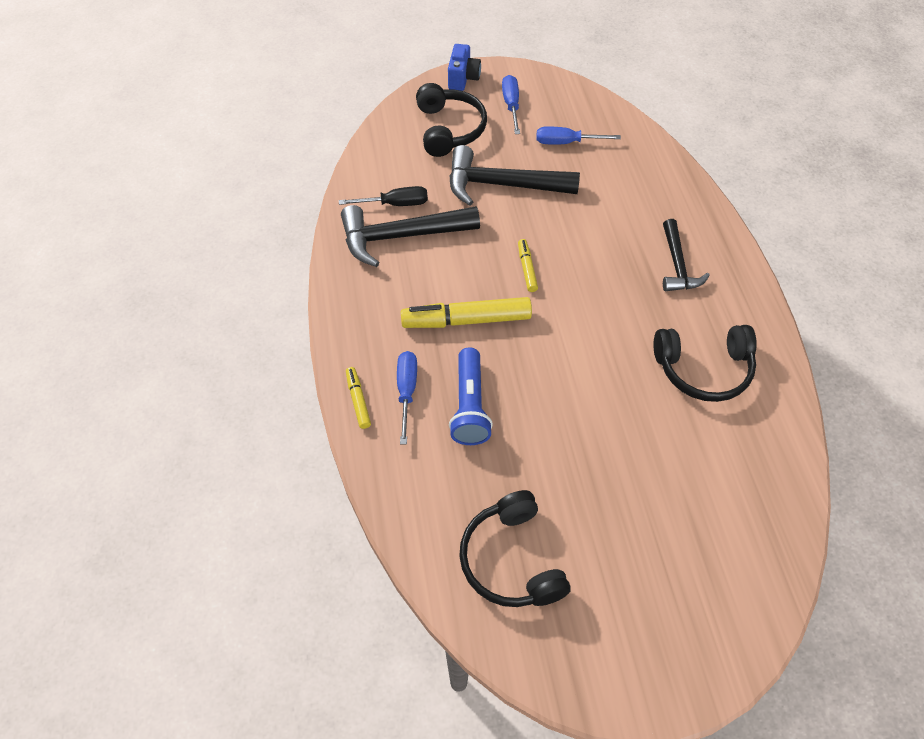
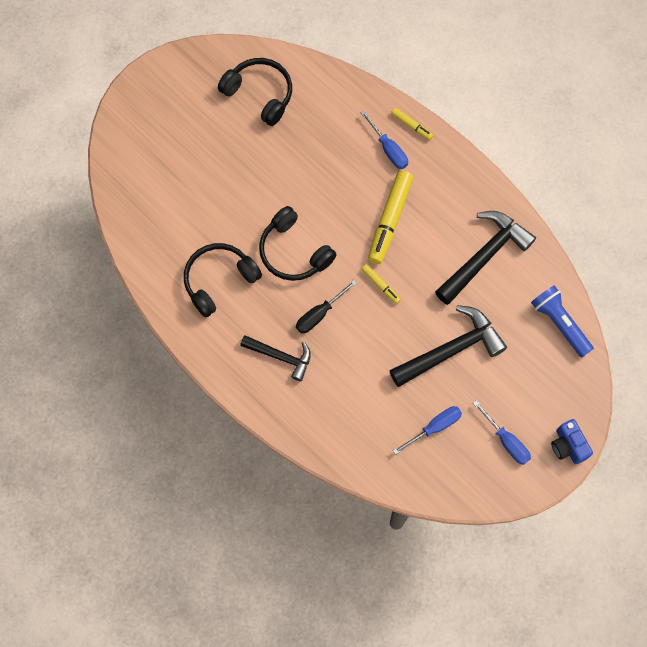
camera: 145 degrees right, 15 degrees up
black screwdriver [339,186,428,206] -> black screwdriver moved to [296,280,357,334]
yellow marker [401,297,532,328] -> yellow marker turned 150 degrees clockwise [368,170,413,264]
black headphones [416,83,487,157] -> black headphones moved to [259,206,336,281]
blue flashlight [449,347,493,445] -> blue flashlight moved to [531,285,594,357]
black hammer [663,219,710,291] -> black hammer turned 150 degrees clockwise [240,335,311,381]

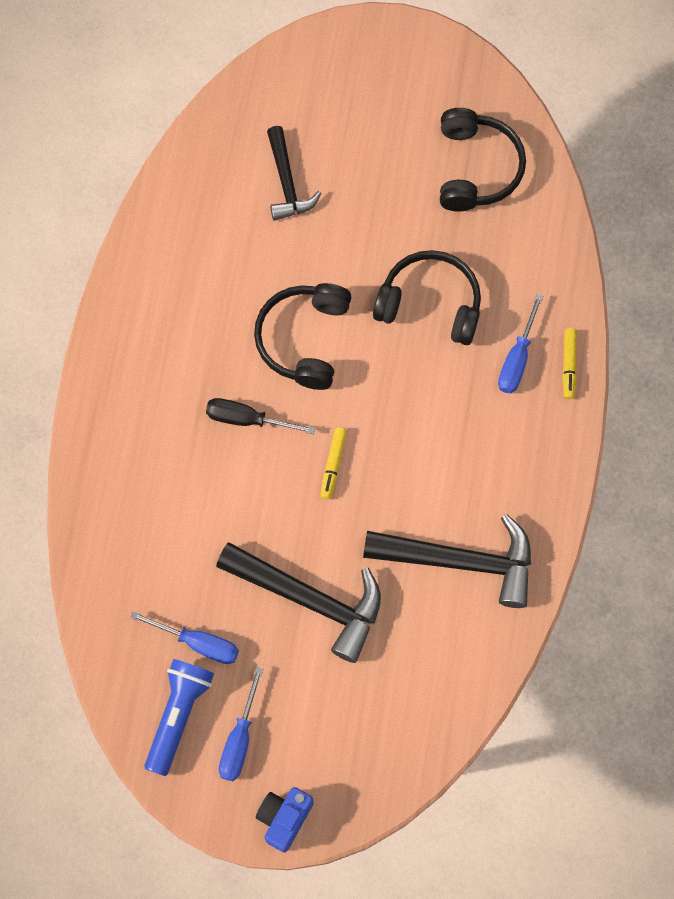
camera: 55 degrees right, 0 degrees up
black headphones [184,243,262,317] -> black headphones moved to [373,250,481,345]
black hammer [240,335,311,381] -> black hammer moved to [267,126,321,221]
yellow marker [368,170,413,264] -> none
blue flashlight [531,285,594,357] -> blue flashlight moved to [144,659,214,776]

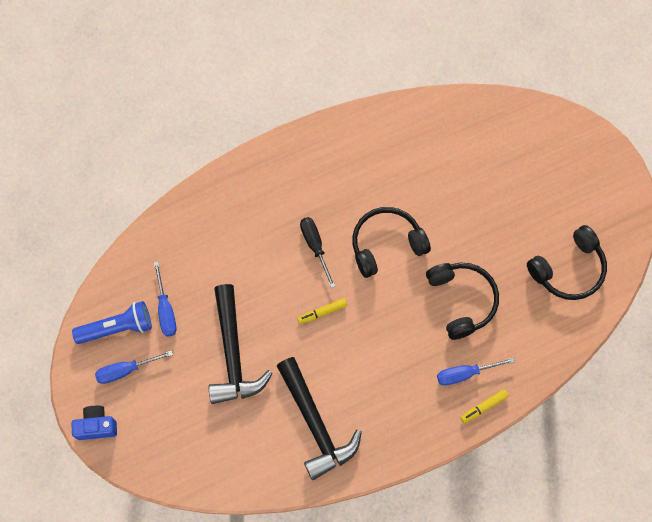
camera: 55 degrees right, 0 degrees up
black hammer [267,126,321,221] -> none

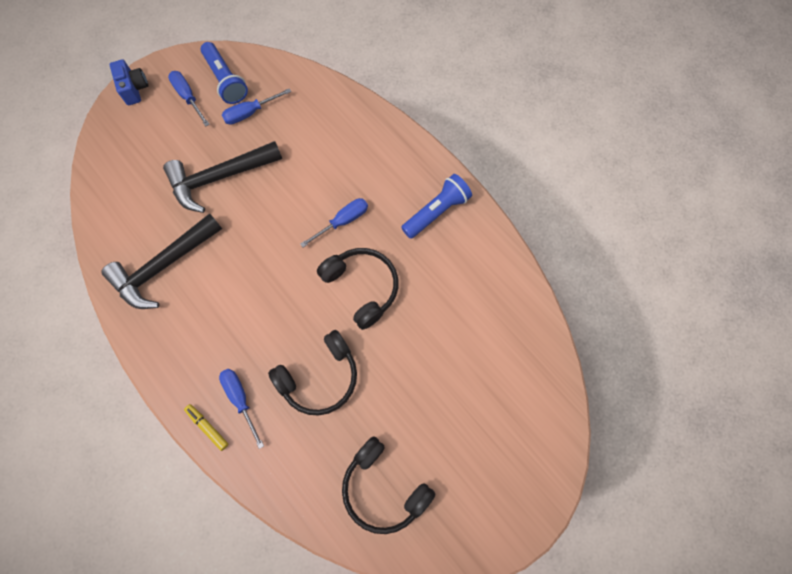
camera: 75 degrees right, 0 degrees up
yellow marker [297,298,348,324] -> none
black screwdriver [300,217,336,288] -> blue screwdriver [300,198,368,247]
none -> blue flashlight [401,174,472,239]

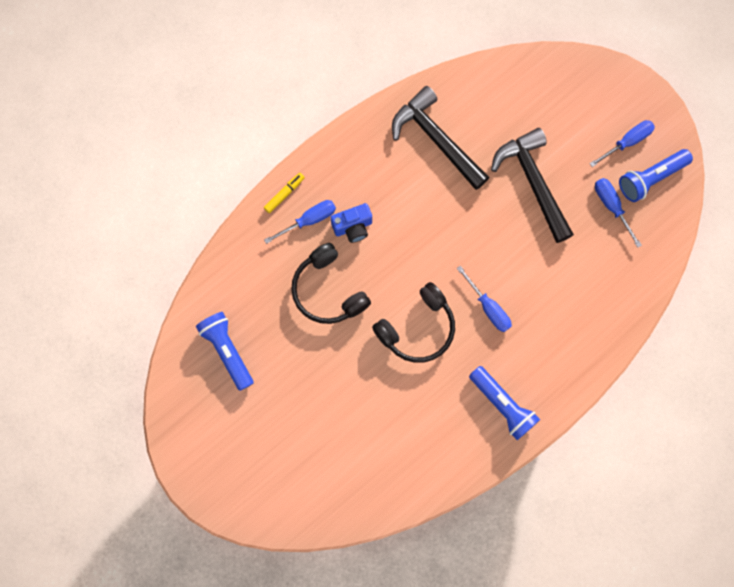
camera: 90 degrees right, 5 degrees up
blue camera [110,59,148,105] -> blue camera moved to [331,203,372,243]
black headphones [342,436,435,534] -> blue flashlight [196,312,253,391]

